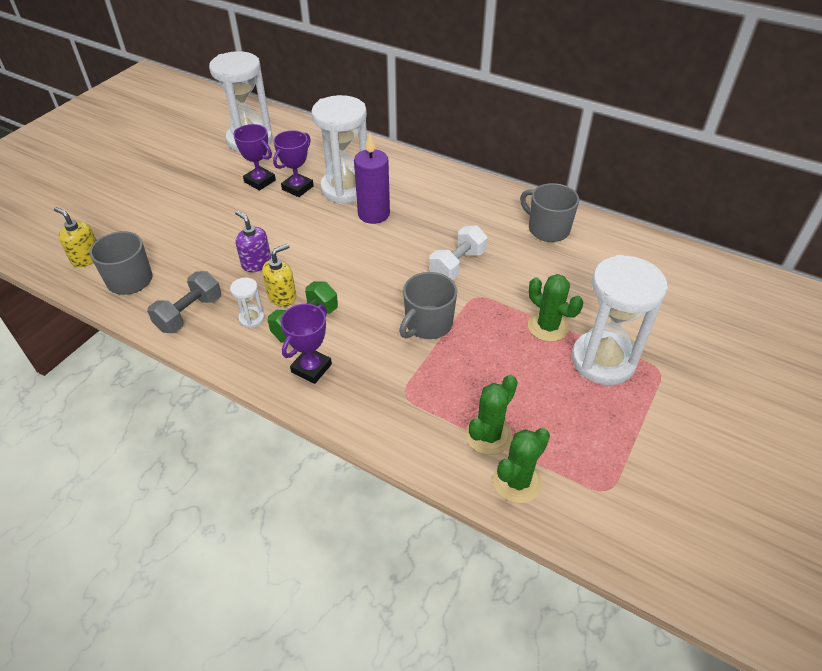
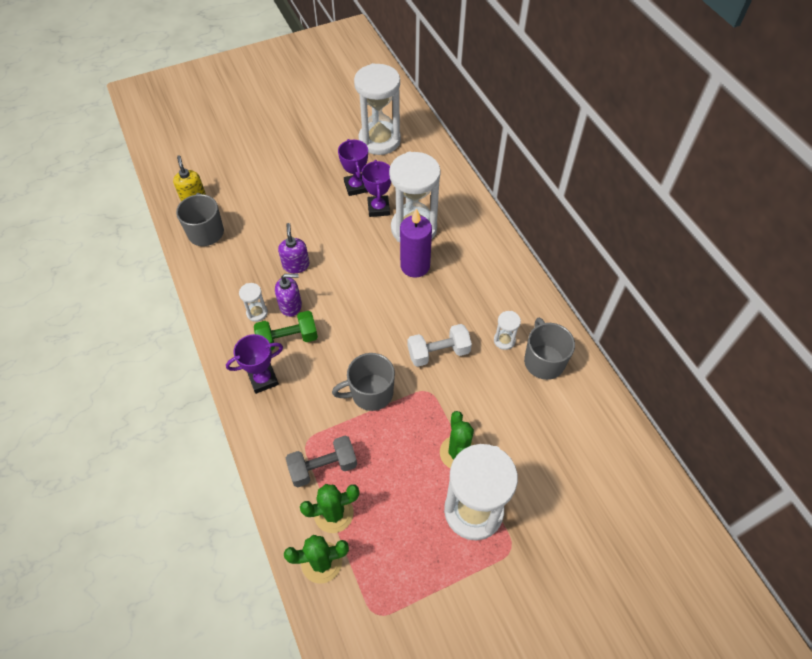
camera: 35 degrees right, 10 degrees up
grey dumbbell [147,271,221,333] -> grey dumbbell moved to [286,436,357,487]
yellow soap dispenser [262,244,296,307] -> purple soap dispenser [275,274,302,317]
purple trophy [273,130,314,197] -> purple trophy turned 75 degrees counterclockwise [361,160,391,217]
none -> white hourglass [494,311,521,350]

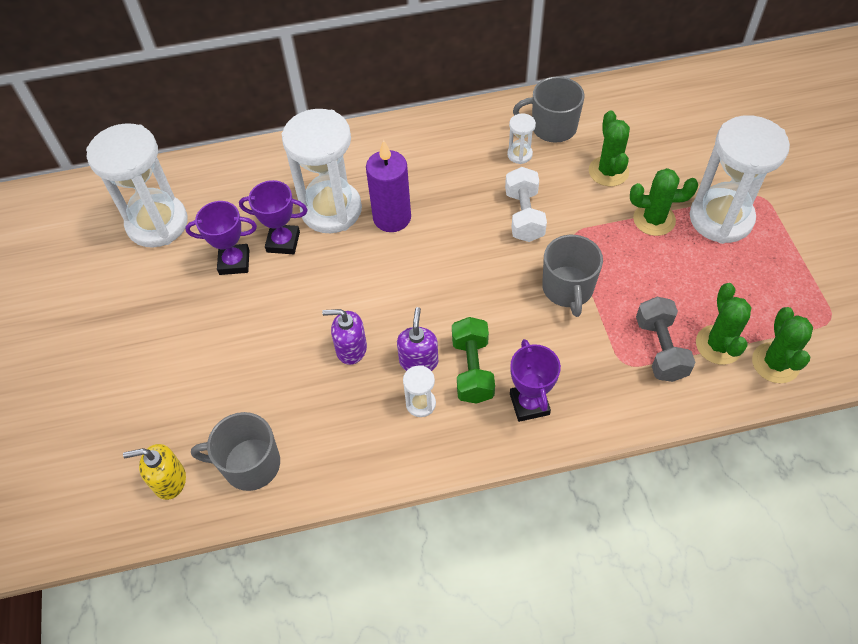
camera: 75 degrees left, 0 degrees up
none -> green cactus [589,110,630,186]

